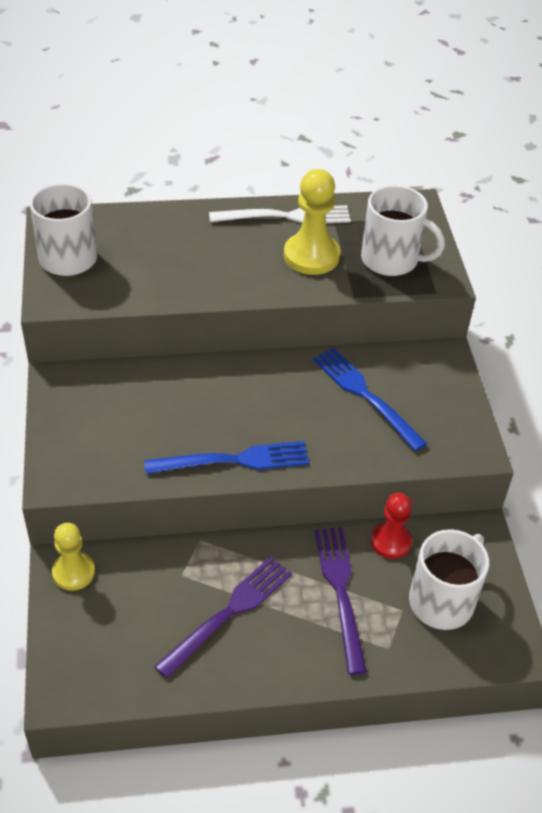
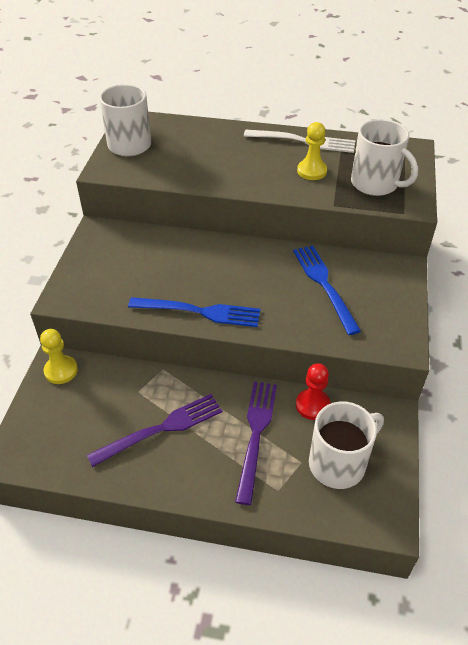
camera: 20 degrees right, 0 degrees up
yellow pawn [284,169,340,275] -> yellow pawn [297,122,327,180], size x0.66

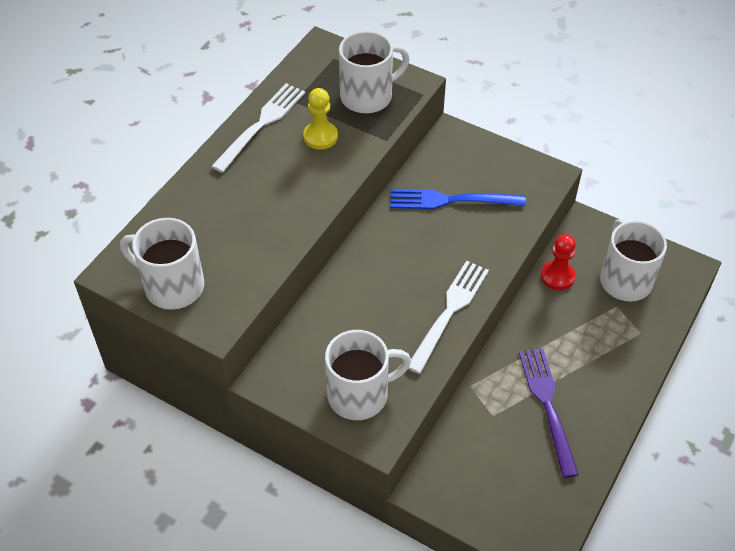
camera: 70 degrees left, 5 degrees up
yellow pawn [40,329,78,384] -> none
blue fork [128,297,260,327] -> white fork [409,261,489,374]
purple fork [235,381,277,505] -> none
none -> white mug [325,330,411,420]

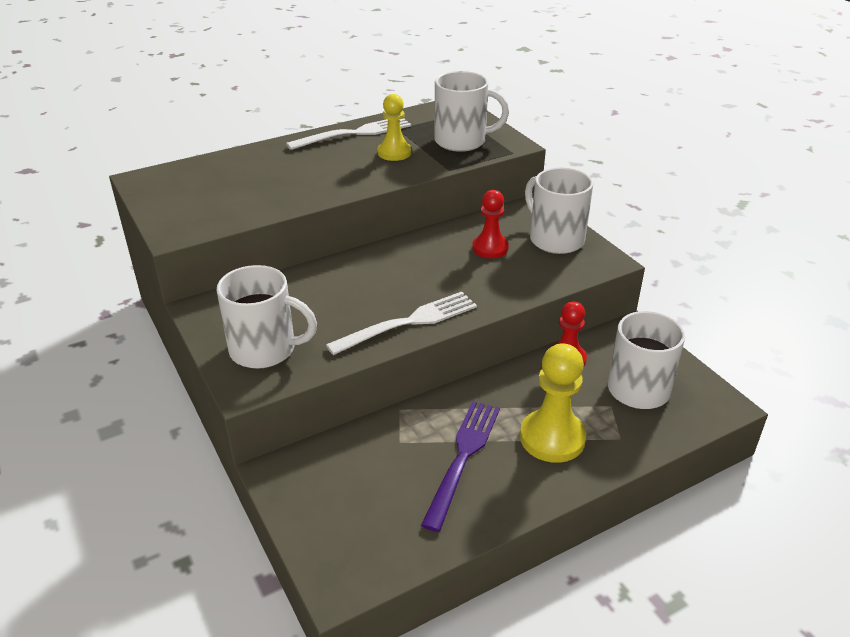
camera: 30 degrees right, 15 degrees down
white mug [120,218,204,310] -> white mug moved to [525,168,593,254]
blue fork [390,189,526,209] -> red pawn [472,190,509,258]
none -> yellow pawn [520,343,587,463]

